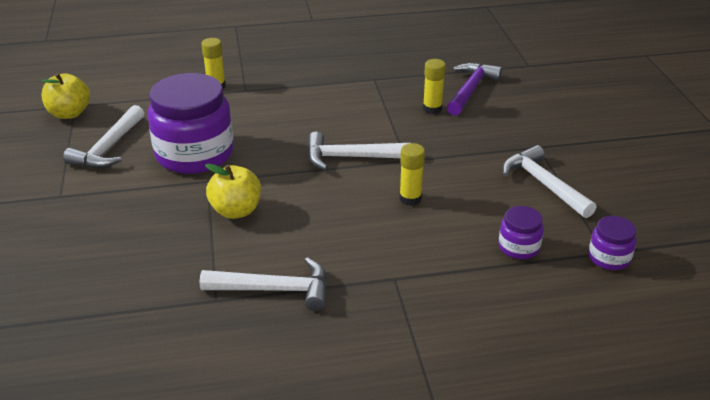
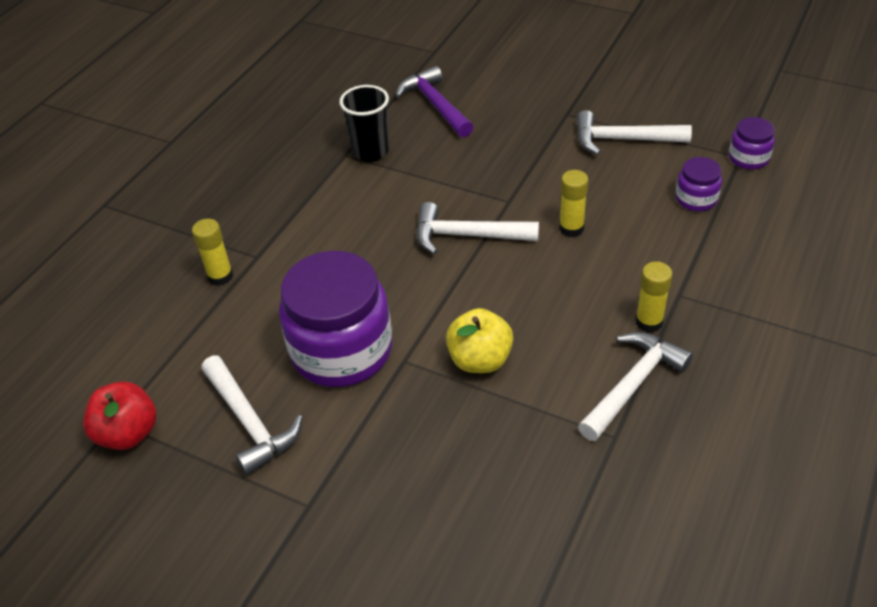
camera: 50 degrees left, 10 degrees up
yellow apple [42,73,90,119] -> red apple [83,382,156,450]
white hammer [308,132,409,170] -> white hammer turned 60 degrees clockwise [416,202,539,254]
yellow glue stick [423,59,446,114] -> yellow glue stick moved to [635,261,672,332]
none -> black cup [340,85,389,162]

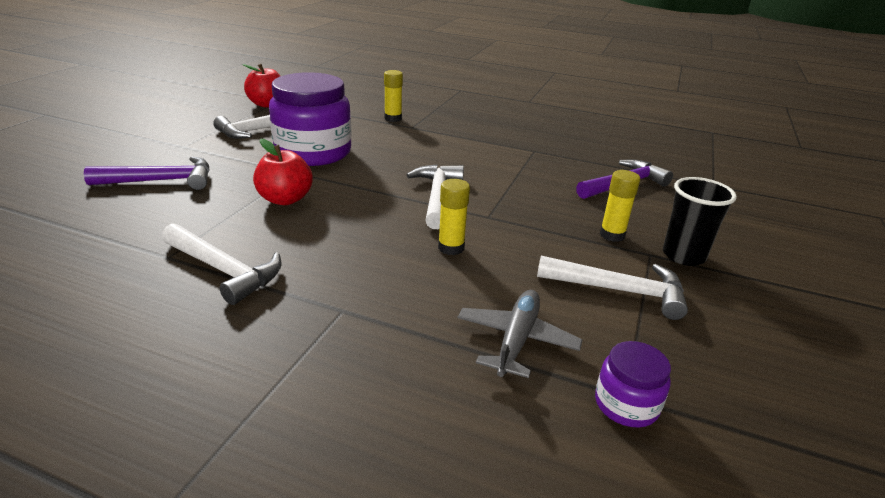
camera: 80 degrees right, 15 degrees down
black cup [340,85,389,162] -> black cup moved to [663,177,737,266]
yellow apple [446,308,513,373] -> red apple [253,139,313,205]
white hammer [577,110,692,155] -> white hammer turned 105 degrees clockwise [537,256,688,320]
yellow glue stick [635,261,672,332] -> yellow glue stick moved to [600,170,640,242]
purple jar [675,157,722,211] -> grey plane [458,290,583,378]
none -> purple hammer [84,157,210,190]

